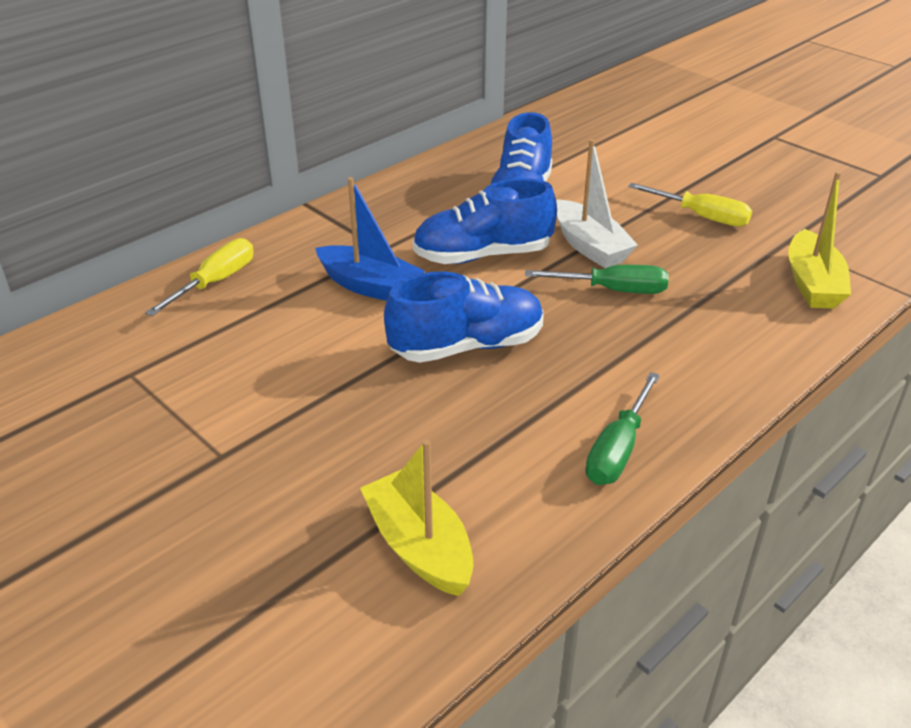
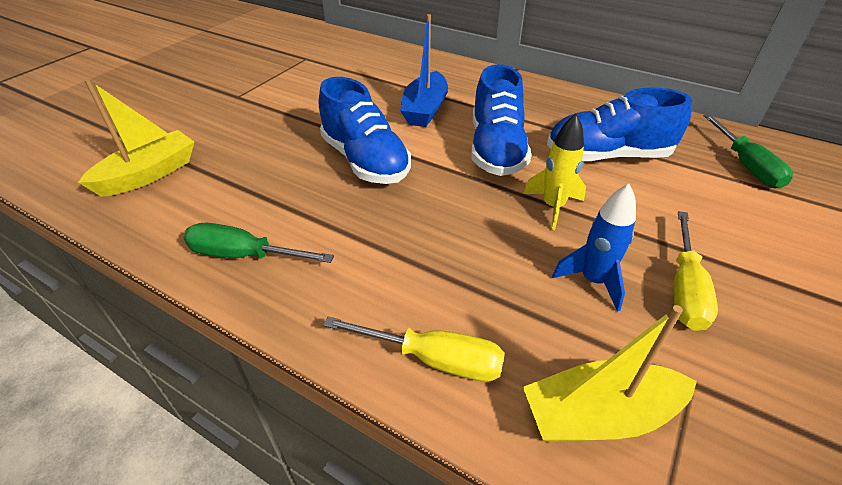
camera: 75 degrees right, 5 degrees up
yellow screwdriver [145,238,254,316] -> yellow screwdriver moved to [323,316,505,382]
blue shoe [412,178,557,264] -> blue shoe turned 150 degrees counterclockwise [471,64,531,176]
green screwdriver [525,265,668,294] -> green screwdriver moved to [703,114,793,188]
white boat [556,139,638,268] -> yellow rocket [523,114,586,230]
none -> blue rocket [552,184,636,312]

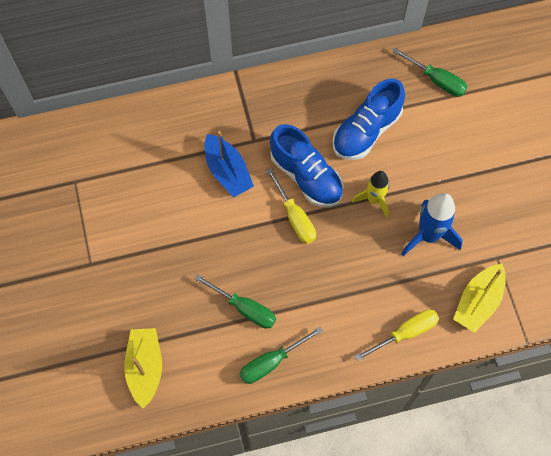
camera: 45 degrees left, 25 degrees up
blue shoe [319,77,411,184] -> none
blue rocket [552,184,636,312] -> blue rocket [402,193,463,256], size x1.51
yellow screwdriver [674,211,718,331] -> yellow screwdriver moved to [266,168,316,244]
none -> green screwdriver [195,274,276,329]

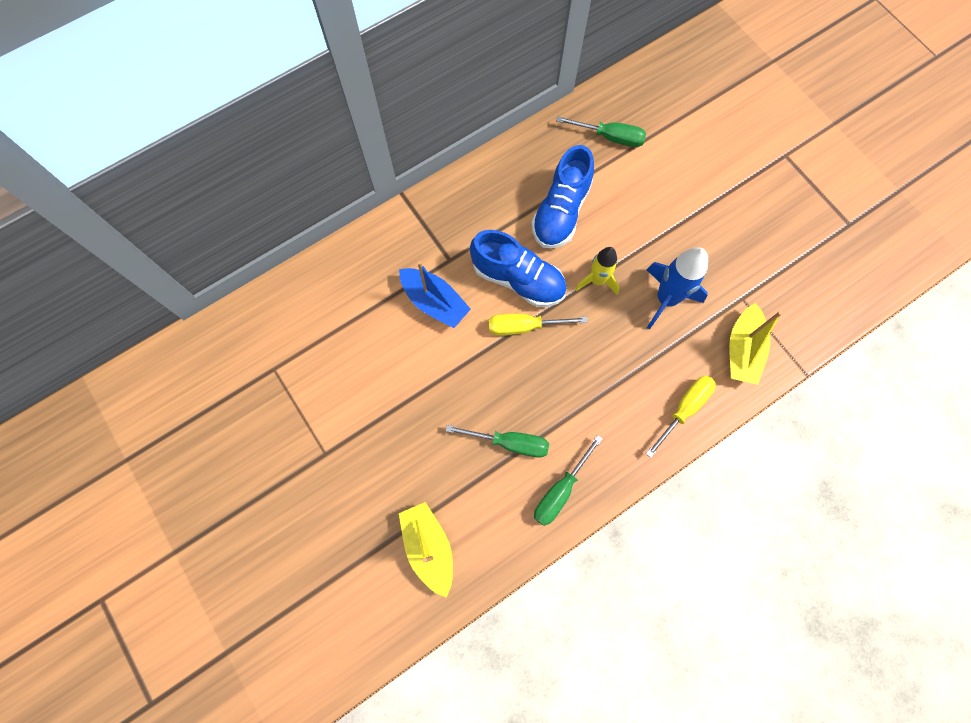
camera: 20 degrees left, 5 degrees up
yellow screwdriver [266,168,316,244] -> yellow screwdriver turned 135 degrees clockwise [489,314,588,335]

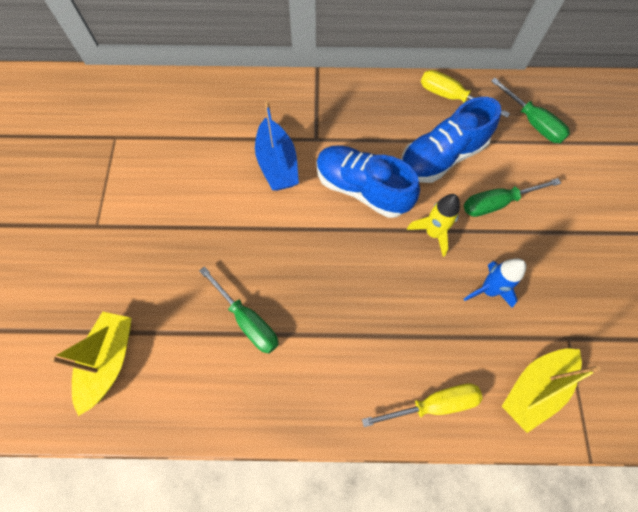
camera: 35 degrees right, 5 degrees down
blue shoe [470,230,567,307] -> blue shoe turned 150 degrees clockwise [317,145,420,218]
yellow screwdriver [489,314,588,335] -> yellow screwdriver moved to [421,70,510,118]
green screwdriver [534,435,603,526] -> green screwdriver moved to [464,178,561,217]
blue rocket [646,247,708,329] -> blue rocket [464,258,526,308], size x0.66

